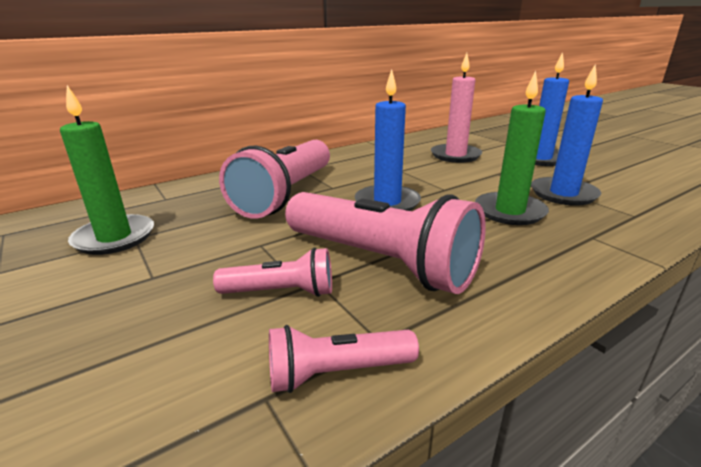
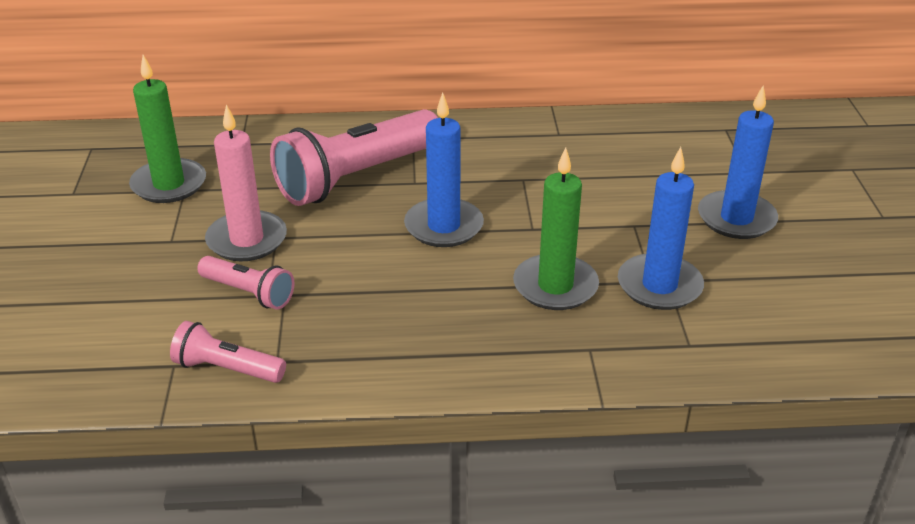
camera: 30 degrees right, 10 degrees up
pink flashlight [285,192,486,294] -> none
pink candle [431,53,482,163] -> pink candle moved to [205,104,287,261]

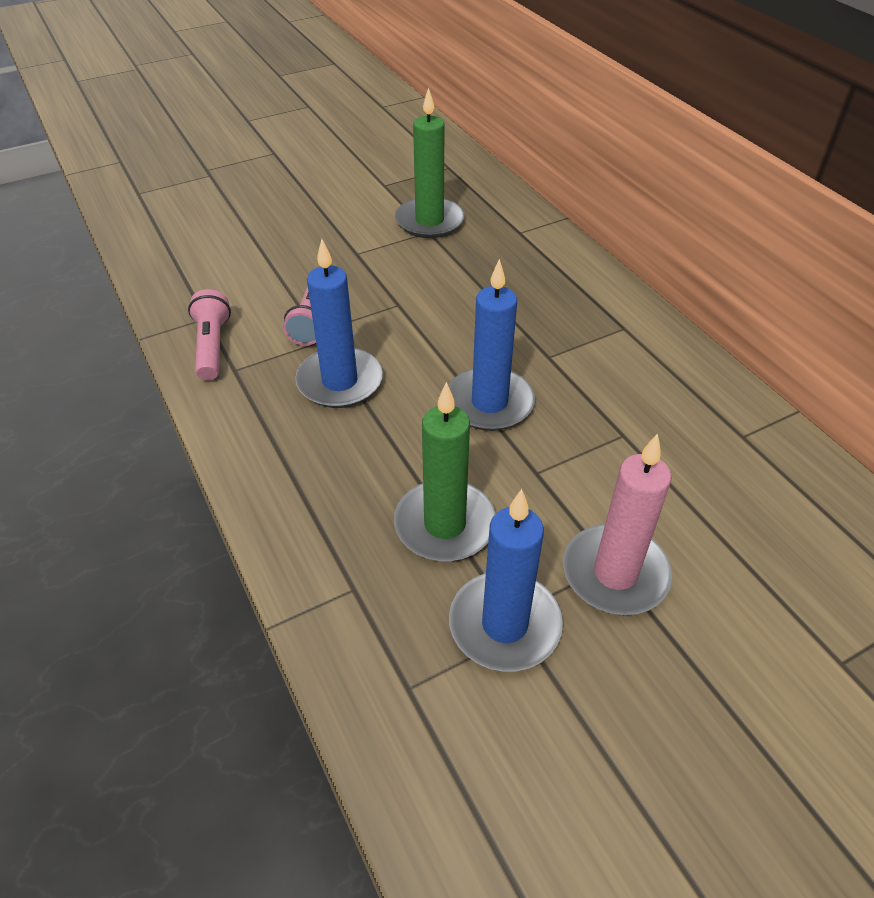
camera: 65 degrees right, 10 degrees up
pink candle [205,104,287,261] -> pink candle moved to [563,434,672,615]
pink flashlight [270,109,438,206] -> none
blue candle [698,86,778,239] -> blue candle moved to [295,239,383,408]

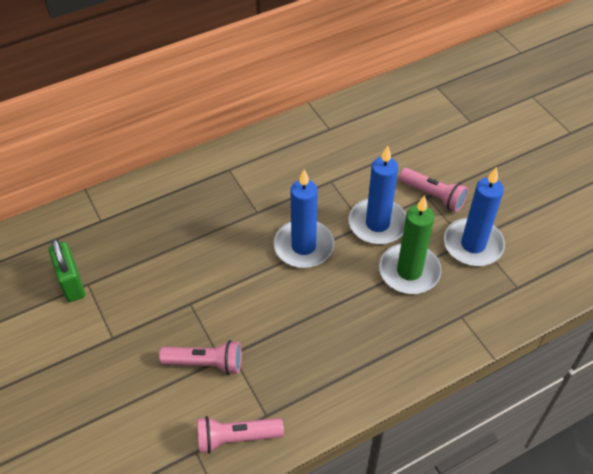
camera: 90 degrees left, 5 degrees up
blue candle [295,239,383,408] -> blue candle moved to [348,146,406,244]
green candle [395,88,465,238] -> green padlock [49,239,85,302]
pink candle [563,434,672,615] -> pink flashlight [399,168,468,212]

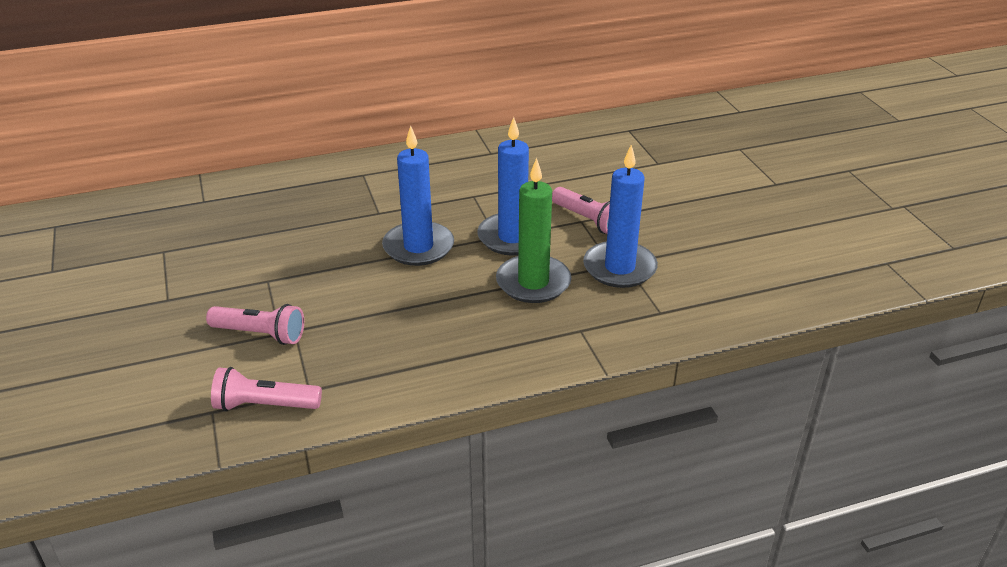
camera: 10 degrees right, 15 degrees down
green padlock [49,239,85,302] -> none

